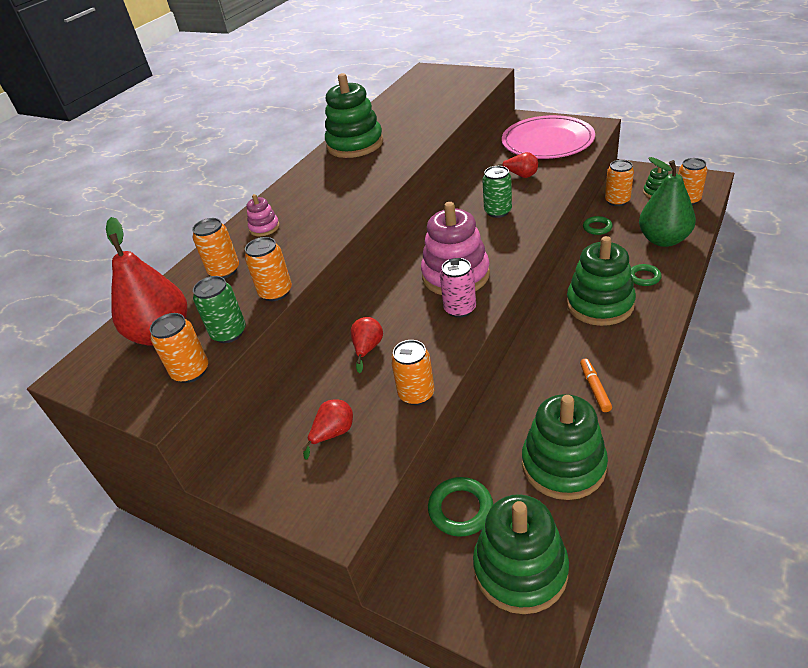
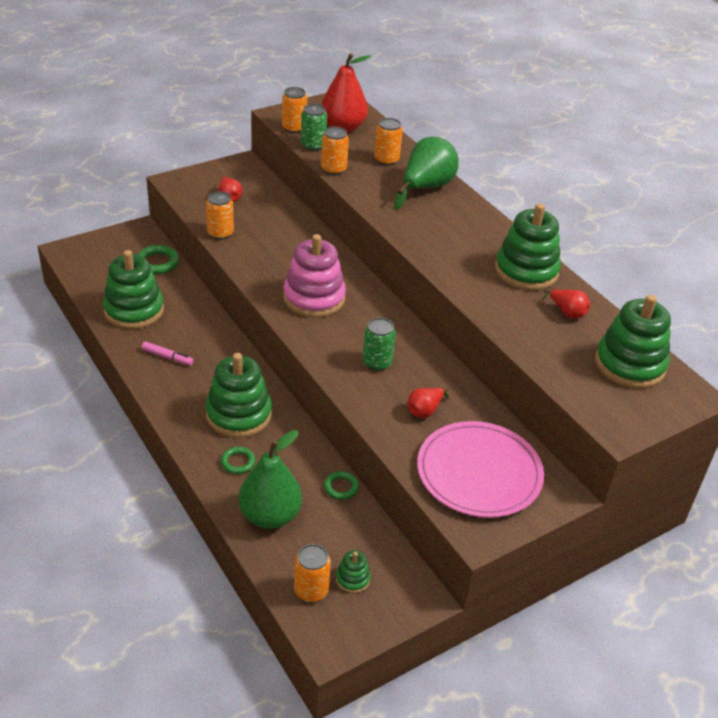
camera: 110 degrees right, 0 degrees up
pink stacking toy [247,194,280,236] -> green pear [394,137,459,210]
red pear [351,317,383,373] -> red pear moved to [542,290,590,319]
pink can [440,258,476,318] -> none
green stacking toy [473,494,569,614] -> green stacking toy moved to [595,295,671,388]
orange marker [580,358,612,412] -> pink marker [142,342,194,366]
orange can [605,160,634,206] -> none

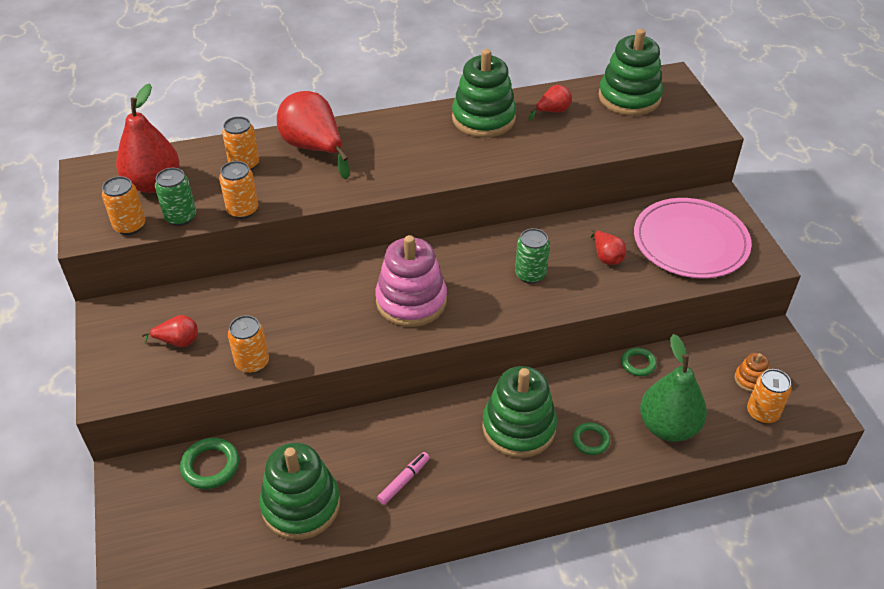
camera: 70 degrees left, 5 degrees up
green stacking toy [336,550,371,593] -> orange stacking toy [734,353,769,392]
green pear [394,137,459,210] -> red pear [277,91,349,180]

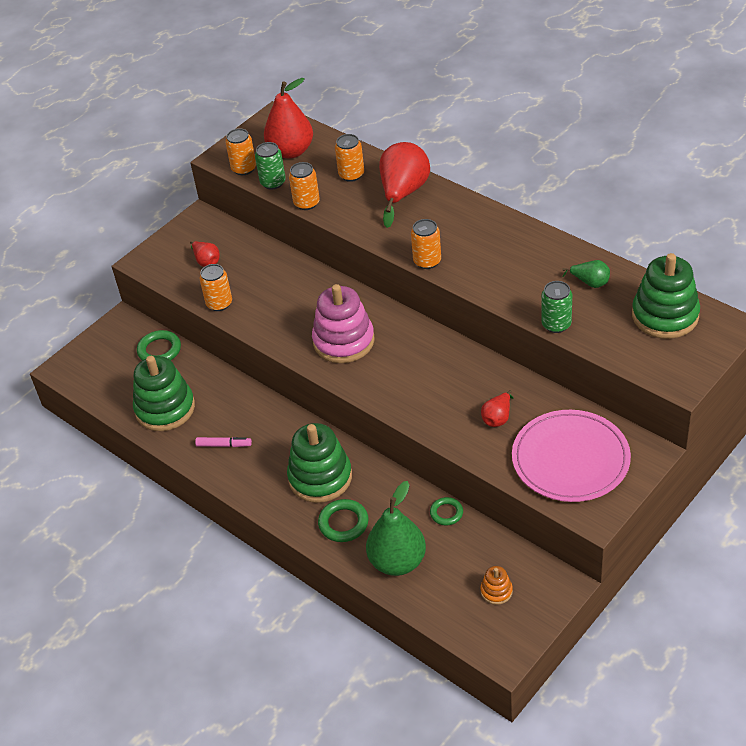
camera: 60 degrees right, 0 degrees up
green stacking toy [452,49,516,138] -> none
green can [515,228,550,284] -> green can moved to [541,281,572,333]
red pear [528,85,572,121] -> green pear [562,260,610,288]
green ring [572,423,610,455] -> green ring [318,499,369,542], size x1.52
orange can [747,369,792,424] -> orange can moved to [411,219,441,269]

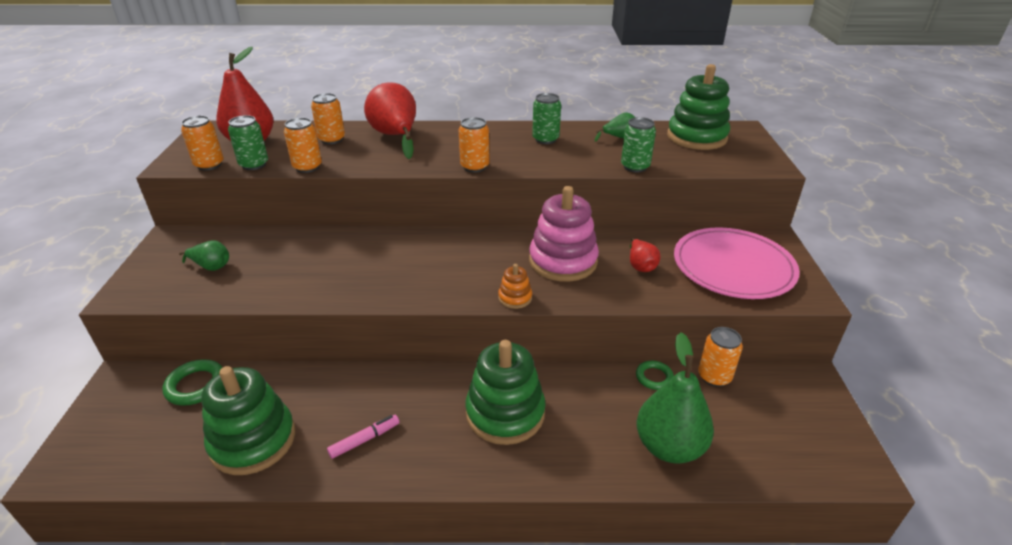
camera: 45 degrees left, 10 degrees down
red pear [190,241,220,267] -> green pear [179,240,229,271]
orange can [200,264,232,311] -> orange can moved to [698,327,743,387]
pink stacking toy [312,284,375,363] -> pink stacking toy moved to [529,186,599,282]
green ring [318,499,369,542] -> none
orange stacking toy [481,566,513,605] -> orange stacking toy moved to [498,264,532,309]
none -> green can [532,93,561,144]

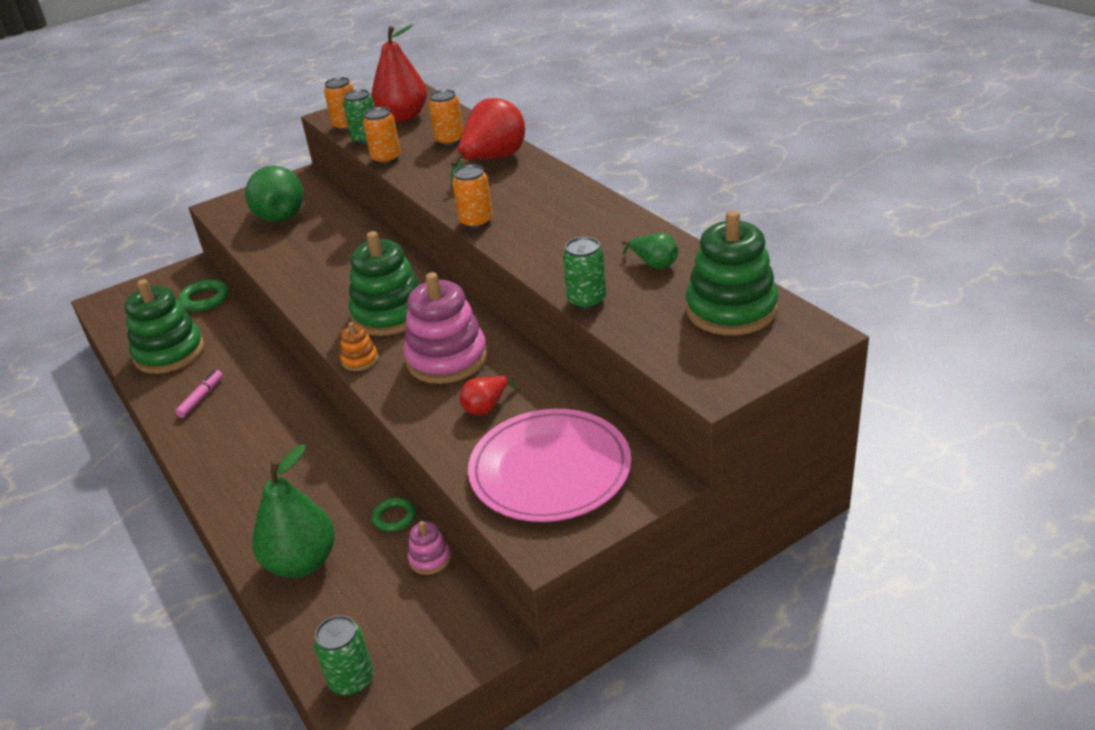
camera: 60 degrees right, 0 degrees up
green pear [179,240,229,271] -> green pear [245,166,304,222], size x2.00
pink marker [327,415,400,459] -> pink marker turned 90 degrees counterclockwise [175,370,223,418]
green stacking toy [465,340,546,445] -> green stacking toy moved to [349,231,420,336]
green can [532,93,561,144] -> green can moved to [314,615,374,696]
orange can [698,327,743,387] -> pink stacking toy [408,521,451,575]

